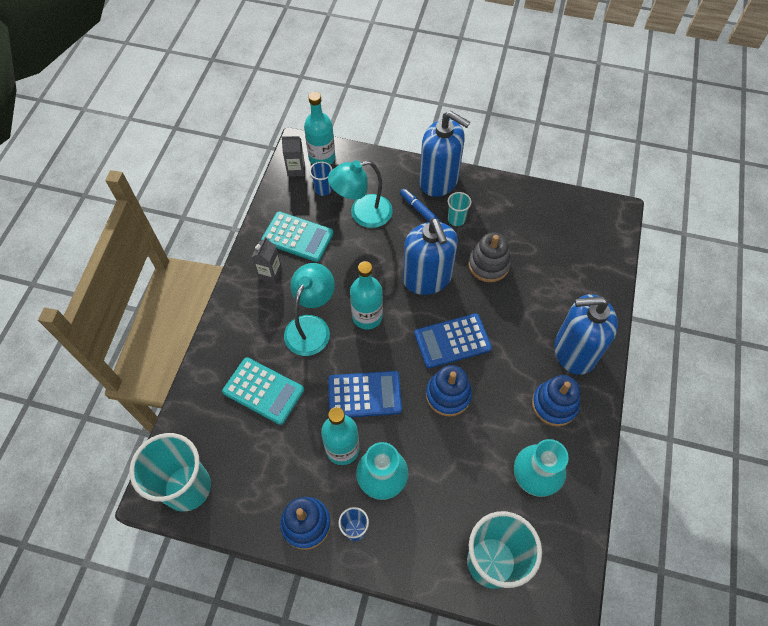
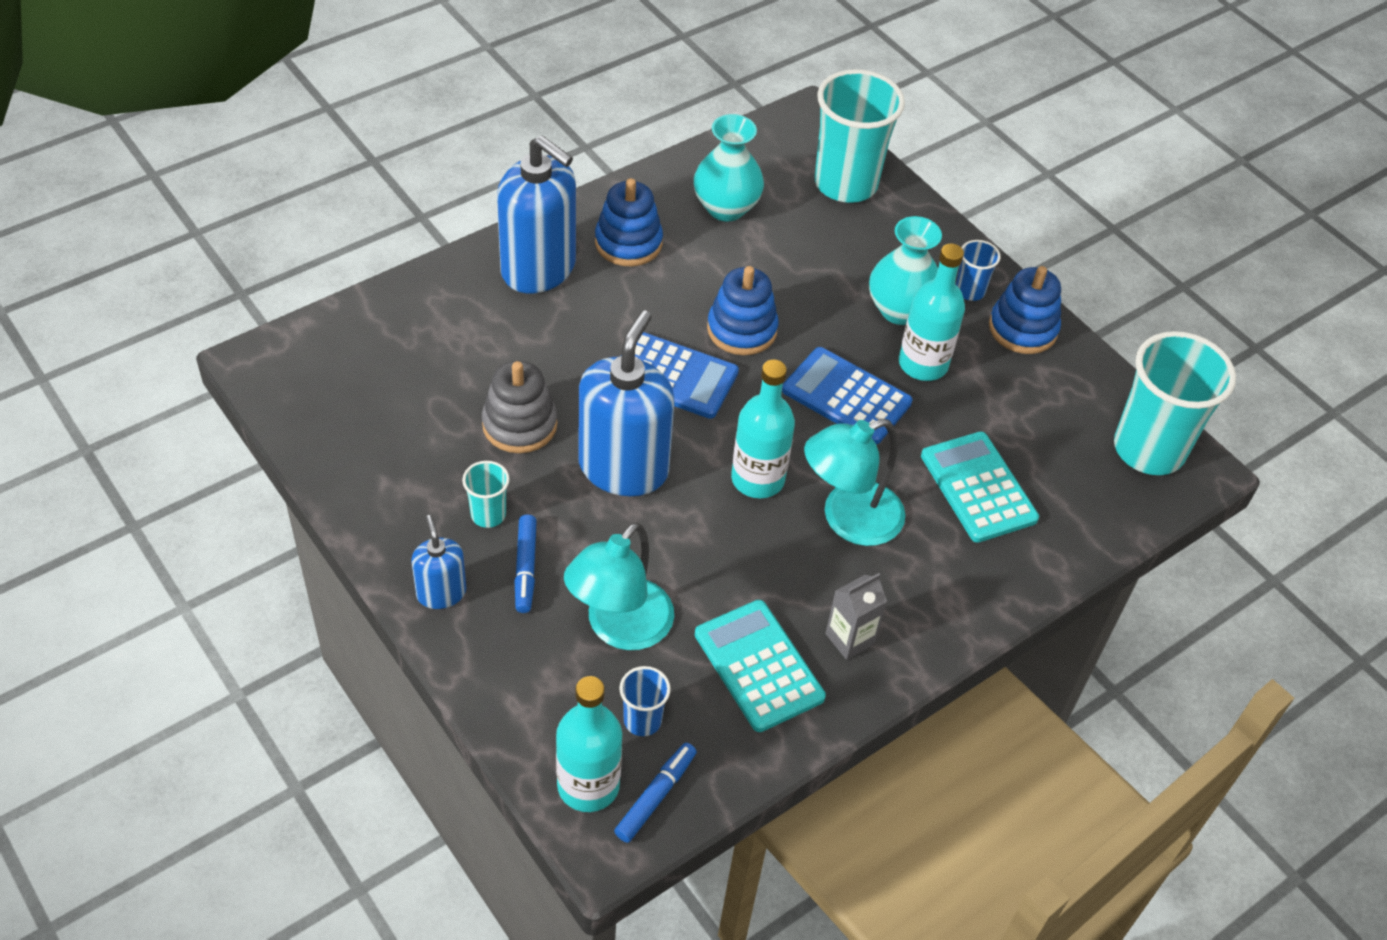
camera: 145 degrees left, 10 degrees down
grey carton [281,136,305,177] -> blue marker [614,743,697,843]
turquoise lamp [328,160,393,228] -> turquoise lamp turned 105 degrees clockwise [564,522,674,650]
blue soap dispenser [419,111,470,197] -> blue soap dispenser [411,515,466,609], size x0.51

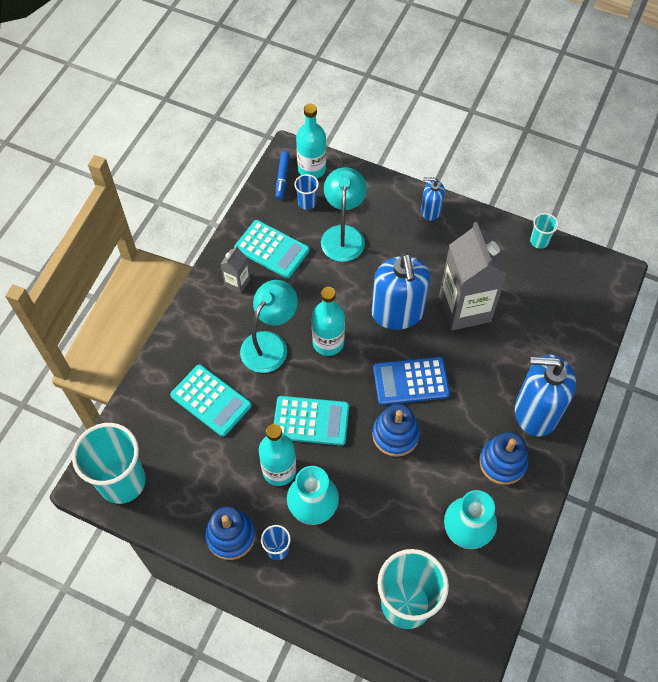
camera: 155 degrees right, 10 degrees up
blue soap dispenser [411,515,466,609] -> blue soap dispenser turned 150 degrees clockwise [421,177,445,221]
turquoise cup [462,461,510,528] -> turquoise cup moved to [530,213,559,249]
grey stacking toy [482,361,557,453] -> grey carton [439,222,508,330]
blue marker [514,514,537,613] -> none
blue calculator [782,347,912,444] -> turquoise calculator [274,396,349,446]

